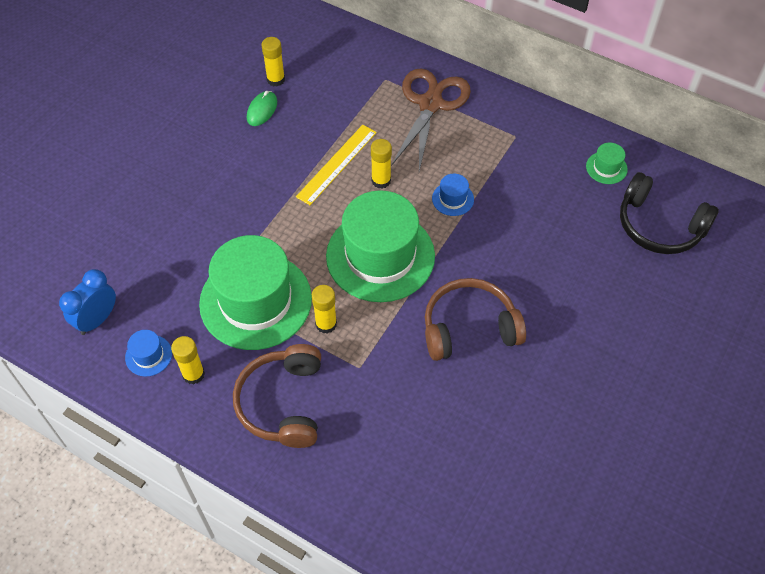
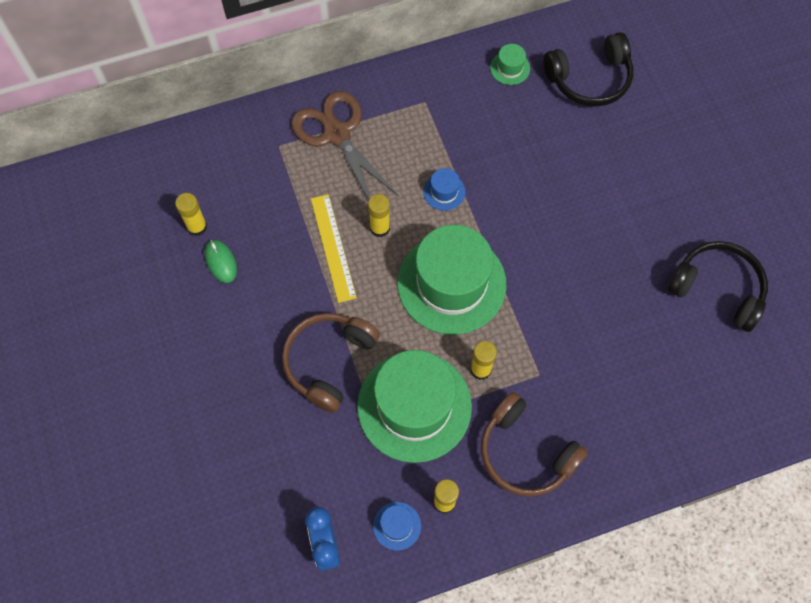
camera: 50 degrees left, 10 degrees up
brown headphones [425,278,526,361] -> brown headphones moved to [282,313,380,413]
none -> black headphones [667,241,768,332]

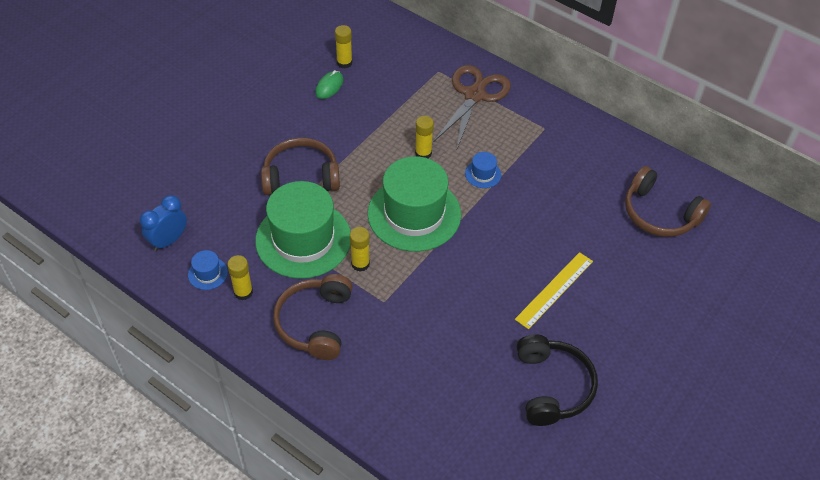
camera: 55 degrees right, 15 degrees down
yellow ruler [311,194,357,303] -> yellow ruler moved to [515,252,593,329]
green hat [490,44,530,85] -> none
black headphones [544,32,633,107] -> brown headphones [625,166,711,237]

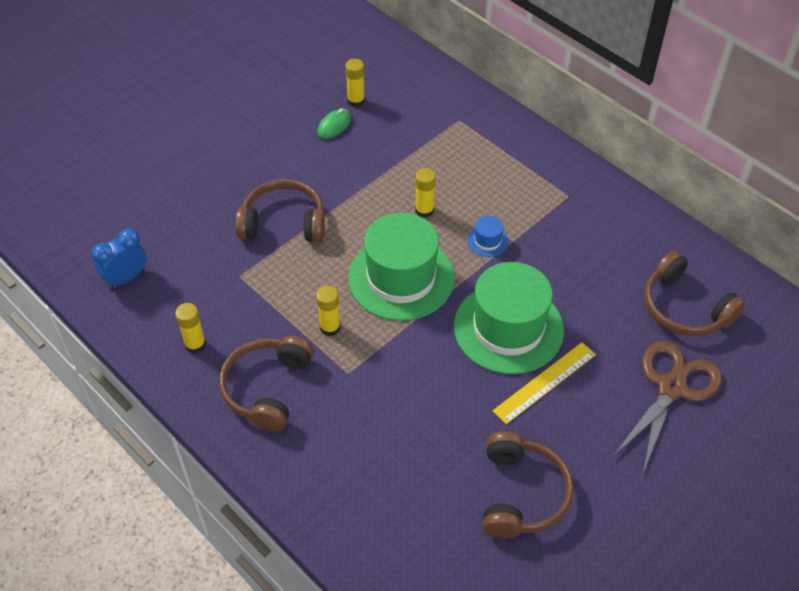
camera: 10 degrees right, 0 degrees up
blue hat [188,250,228,290] -> none
green hat [255,181,351,279] -> green hat moved to [454,262,564,374]
brown scissors [434,65,511,151] -> brown scissors moved to [613,341,722,473]
black headphones [517,334,598,426] -> brown headphones [483,431,574,538]

